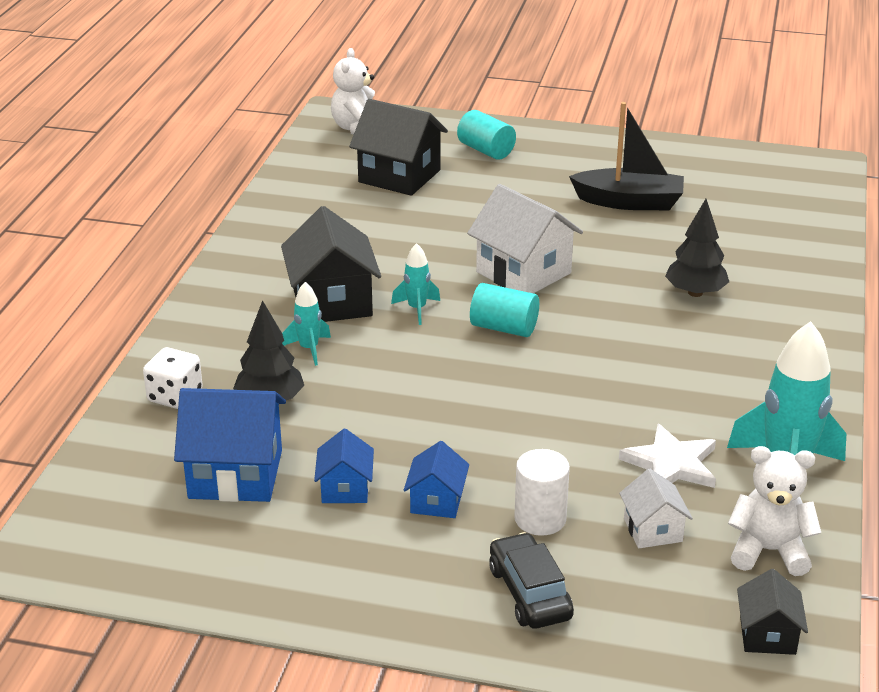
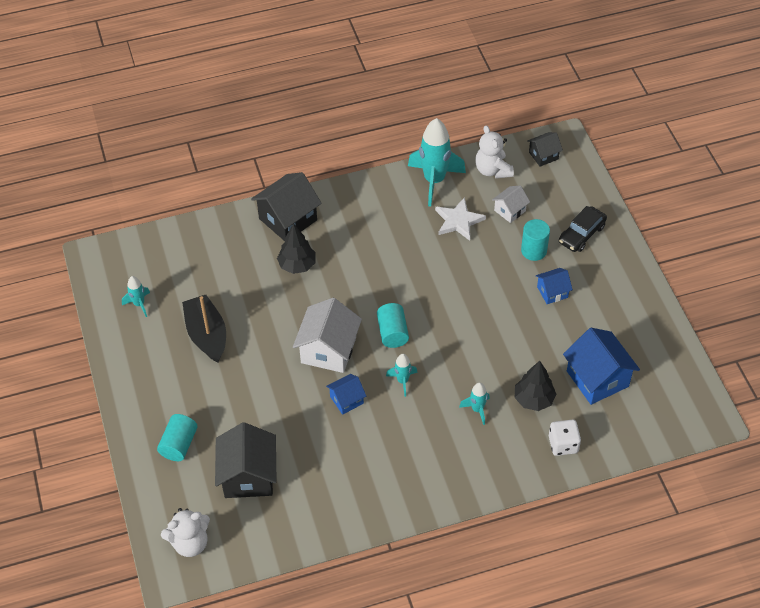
camera: 120 degrees left, 20 degrees up
black house [281,206,381,322] -> black house moved to [251,172,322,241]
blue house [314,429,374,503] -> blue house moved to [326,374,366,415]
white cylinder [514,449,570,536] -> turquoise cylinder [521,219,550,261]
none -> turquoise rocket [122,276,150,317]

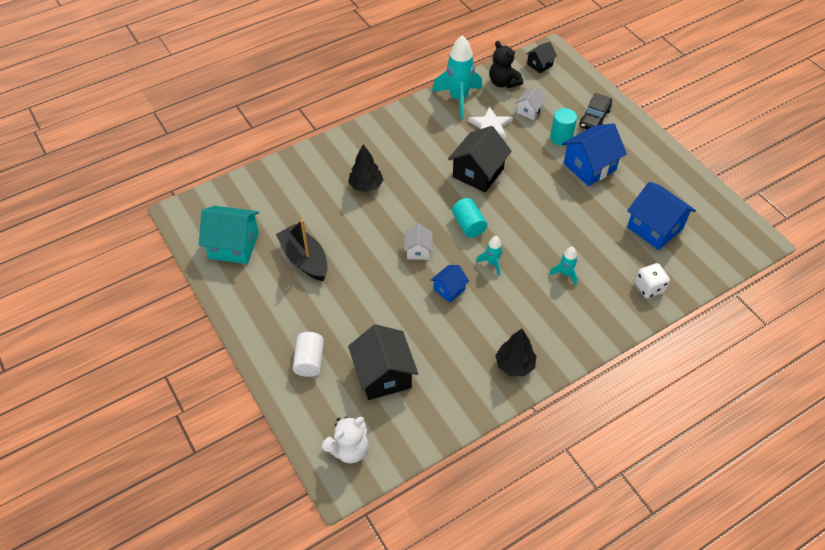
camera: 15 degrees left, 0 degrees up
turquoise rocket [122,276,150,317] -> turquoise house [199,206,259,264]
turquoise cylinder [157,414,198,461] -> white cylinder [293,332,324,377]
black house [251,172,322,241] -> black house moved to [448,126,512,192]
white house [293,298,362,373] -> white house [404,224,433,260], size x0.54
white teddy bear [475,125,514,179] -> black teddy bear [489,41,523,88]
black tree [515,361,556,411] -> black tree moved to [495,329,536,376]
blue house [536,268,573,304] -> blue house [562,123,627,186], size x1.84

